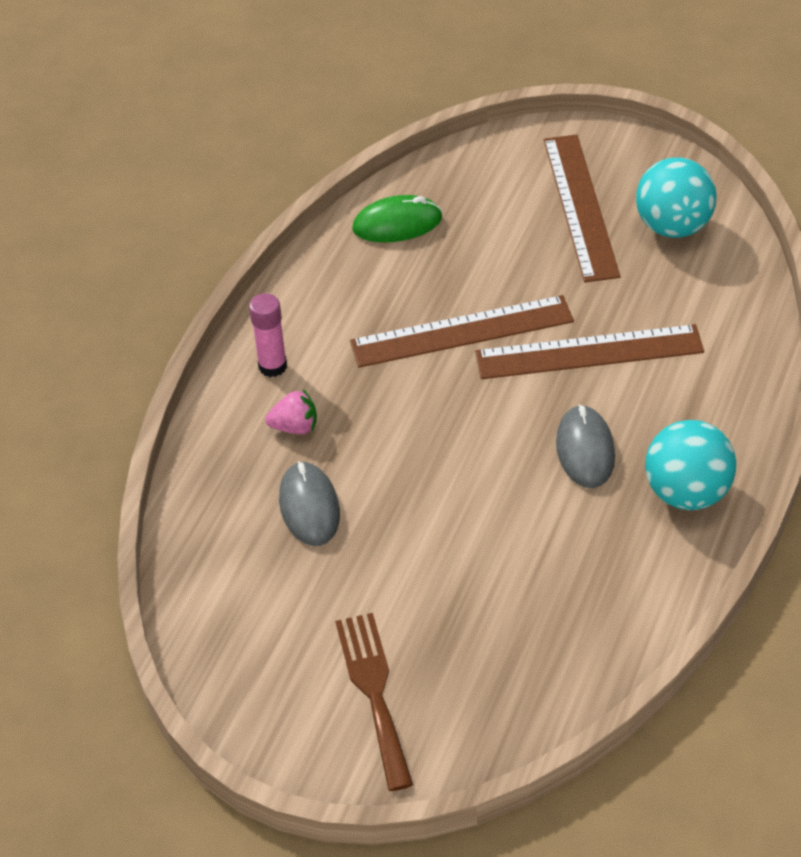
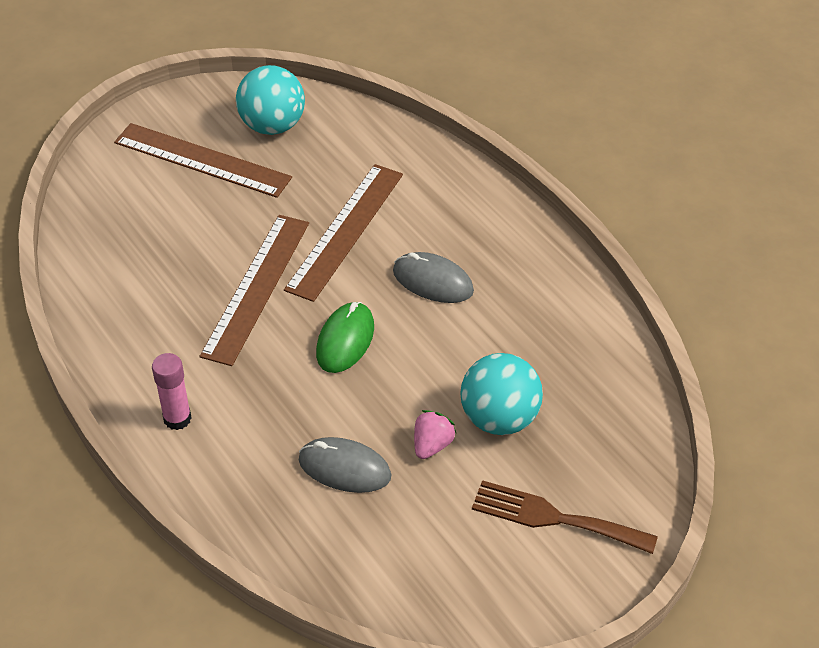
camera: 60 degrees left, 0 degrees up
pink strawberry [265,389,317,434] -> pink strawberry moved to [414,410,456,459]
green mouse [352,195,442,242] -> green mouse moved to [316,302,374,373]
turquoise ball [645,420,736,510] -> turquoise ball moved to [460,353,543,435]

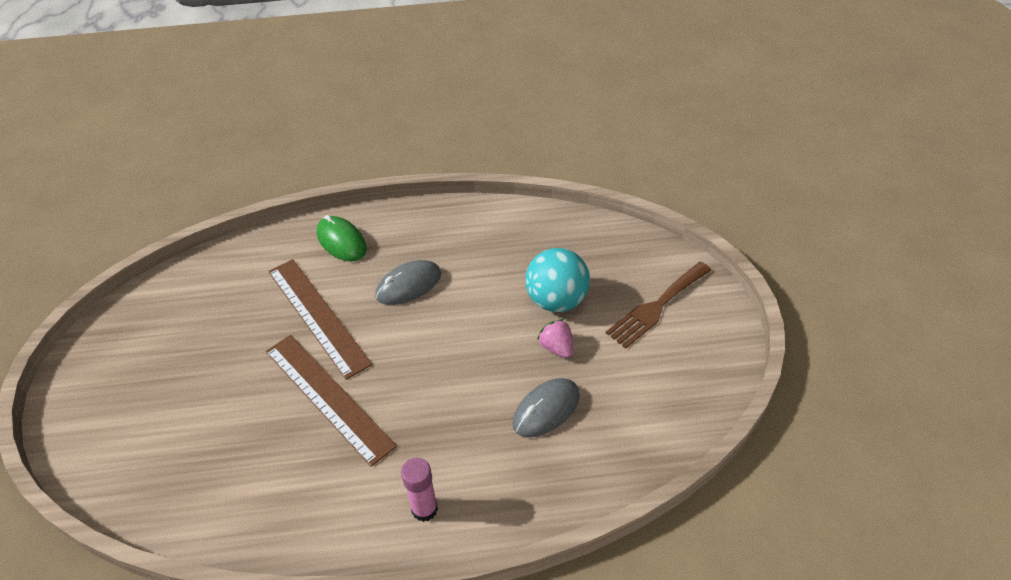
camera: 60 degrees left, 0 degrees up
brown ruler [114,123,292,198] -> none
turquoise ball [236,65,305,135] -> none
green mouse [316,302,374,373] -> green mouse moved to [317,215,367,262]

